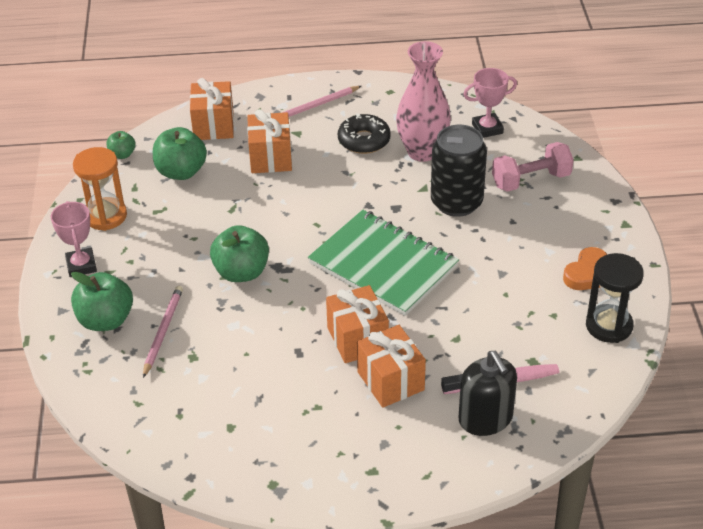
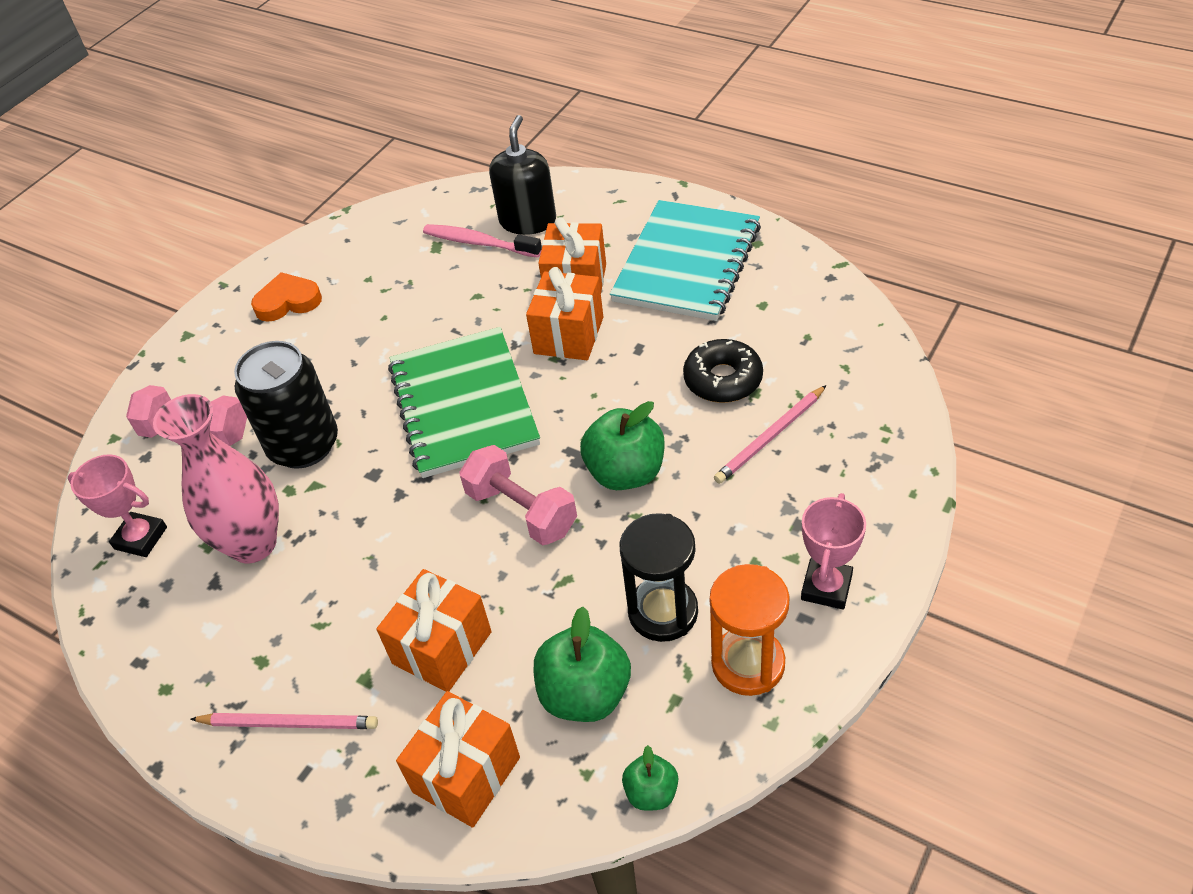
camera: 140 degrees left, 5 degrees up
green apple [71,272,133,331] -> none
black donut [338,113,391,154] -> black donut moved to [683,339,763,403]
black hourglass [586,253,644,343] -> black hourglass moved to [620,513,698,642]
none -> pink dumbbell [459,445,577,545]
none -> turquoise notebook [610,200,761,321]

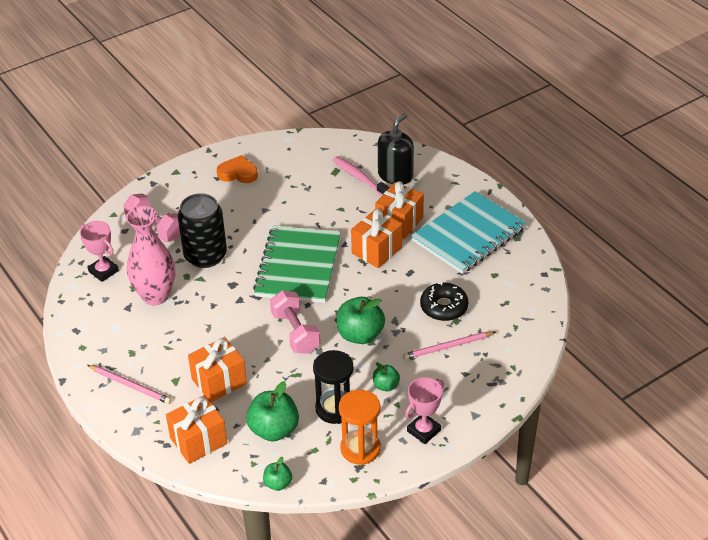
camera: 20 degrees right, 5 degrees down
none -> green apple [373,362,400,391]

